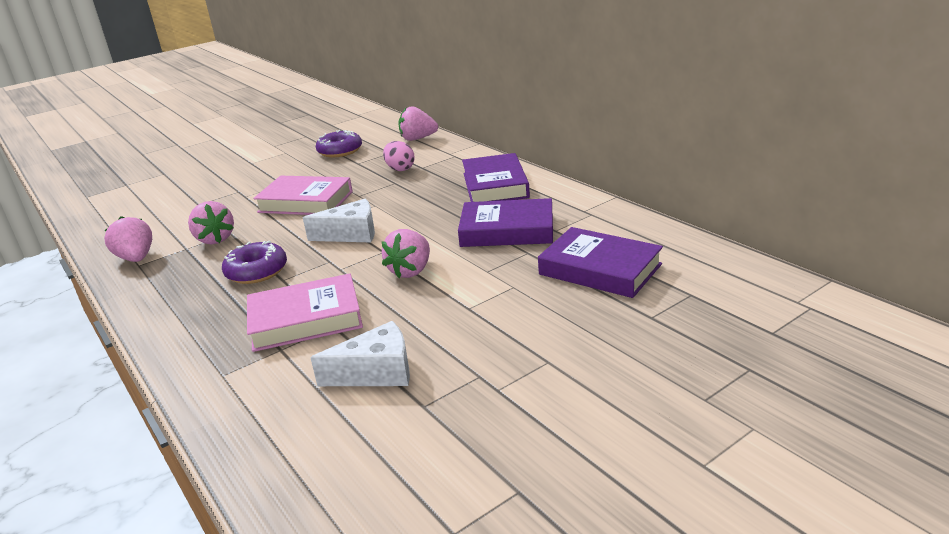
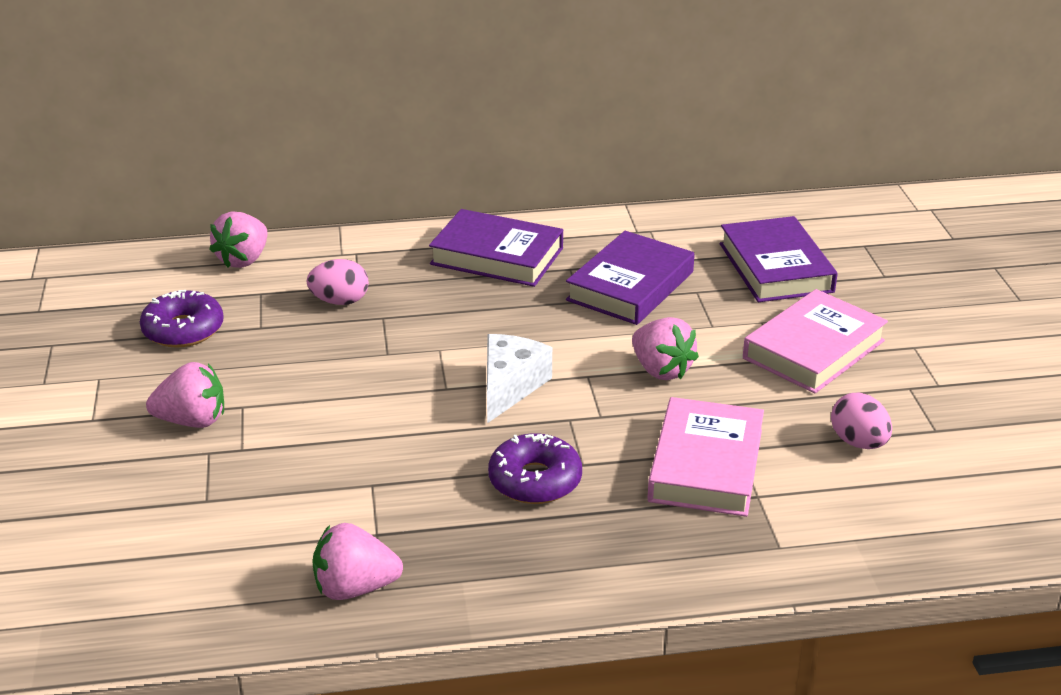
camera: 65 degrees left, 5 degrees up
pink strawberry [188,201,234,245] -> pink strawberry moved to [146,362,224,428]
pink book [253,176,353,215] -> pink book moved to [743,289,888,393]
white cheese [310,321,410,386] -> pink egg [831,393,892,449]
purple book [538,227,663,298] -> purple book turned 75 degrees counterclockwise [720,216,838,302]

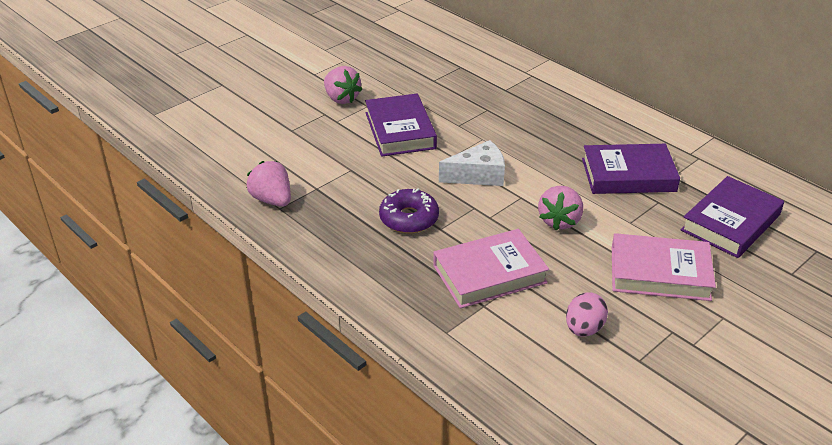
camera: 55 degrees right, 5 degrees up
purple donut [140,290,224,348] -> none
pink strawberry [209,211,268,268] -> none
pink egg [306,259,369,305] -> none
purple book [429,209,563,287] -> purple book moved to [365,94,437,157]

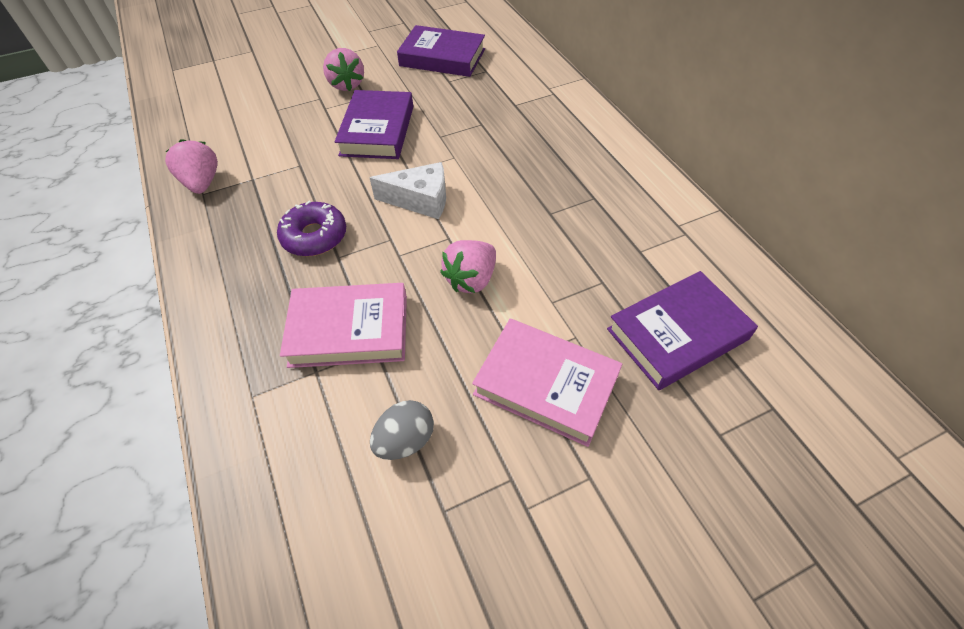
camera: 20 degrees right, 15 degrees up
pink egg [566,292,608,337] -> grey egg [370,400,434,460]
purple book [582,144,680,194] -> purple book moved to [397,25,485,77]

